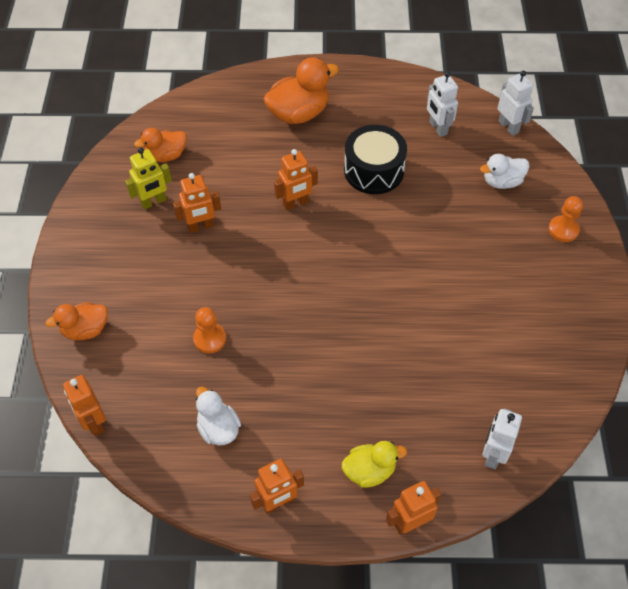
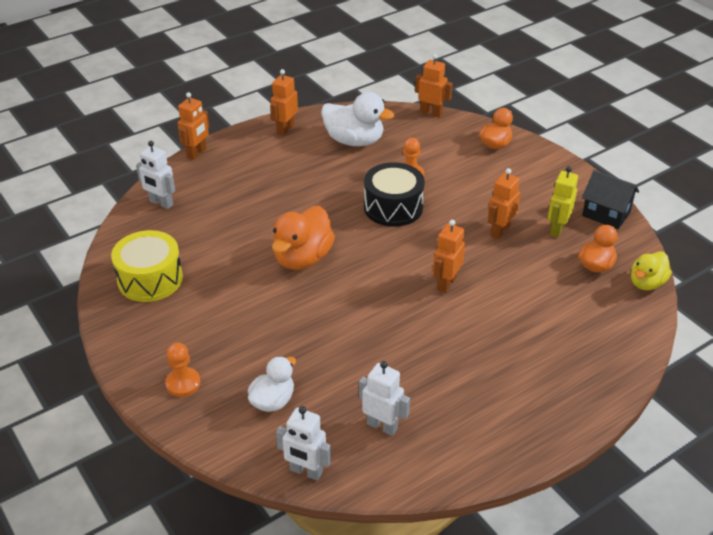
camera: 145 degrees right, 15 degrees down
white duck [196,387,241,446] -> white duck [321,92,394,146], size x1.60
orange duck [263,57,339,124] -> orange duck moved to [272,206,335,270]
yellow duck [342,441,407,488] -> yellow duck moved to [631,251,672,290]
black drum [344,125,407,194] -> black drum moved to [364,162,425,227]
white robot [483,408,522,469] -> white robot turned 135 degrees clockwise [136,141,175,209]
none -> yellow drum [111,230,183,302]
none -> black house [582,170,639,229]

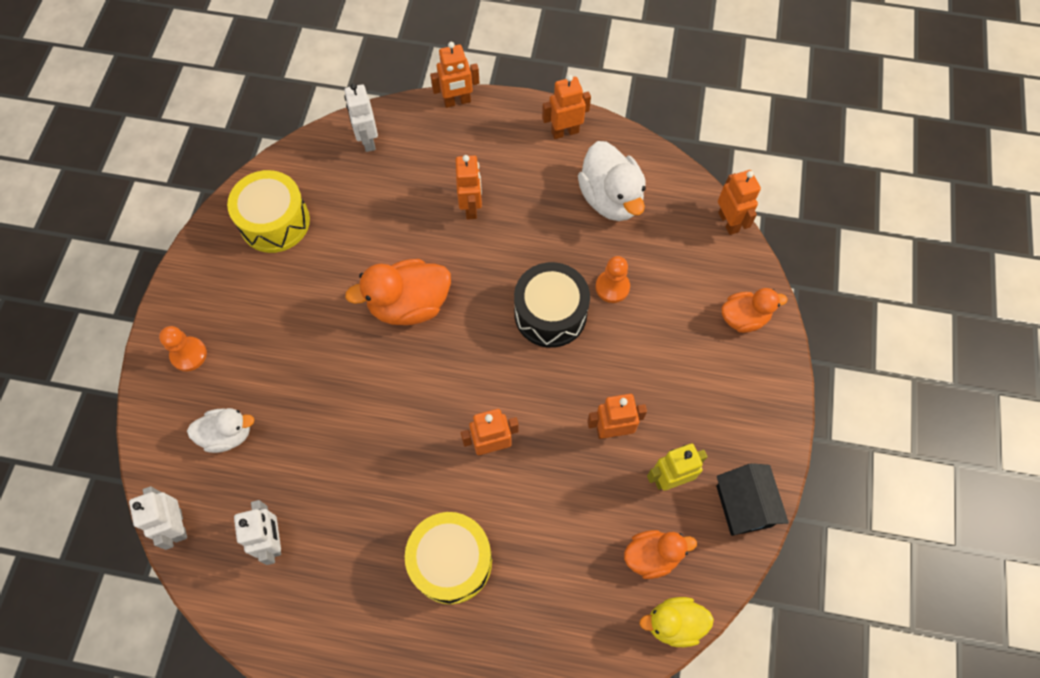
camera: 45 degrees right, 25 degrees up
none -> yellow drum [405,512,492,604]
none -> orange robot [455,155,482,220]

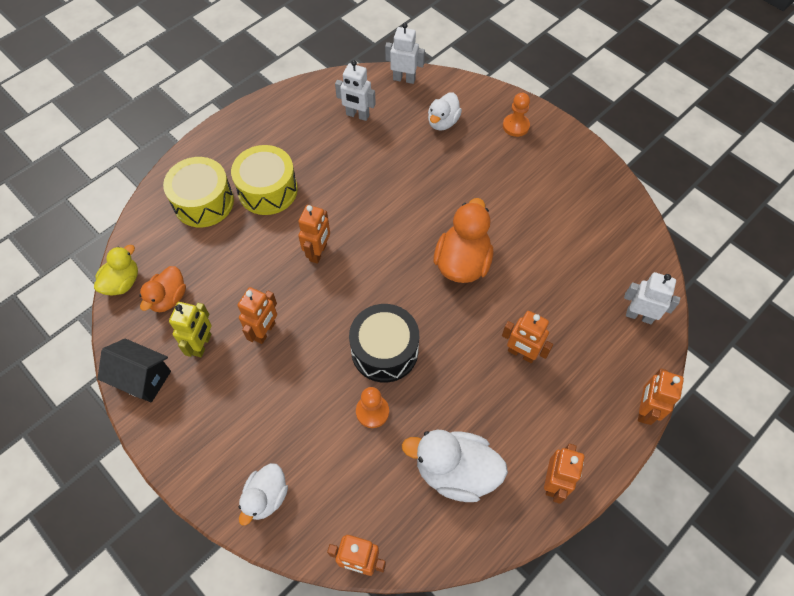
camera: 125 degrees right, 5 degrees down
yellow drum [227,170,310,253] -> yellow drum moved to [163,157,234,227]
orange duck [721,288,787,333] -> white duck [239,463,288,526]

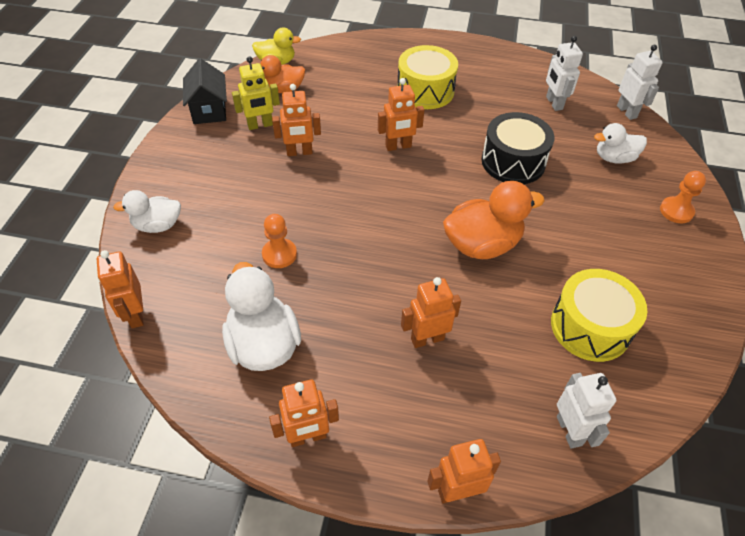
camera: 55 degrees right, 10 degrees down
yellow drum [163,157,234,227] -> yellow drum moved to [551,269,648,362]
black drum [349,304,419,383] -> black drum moved to [481,112,554,184]
orange robot [502,311,553,363] -> orange robot turned 75 degrees clockwise [401,277,461,348]

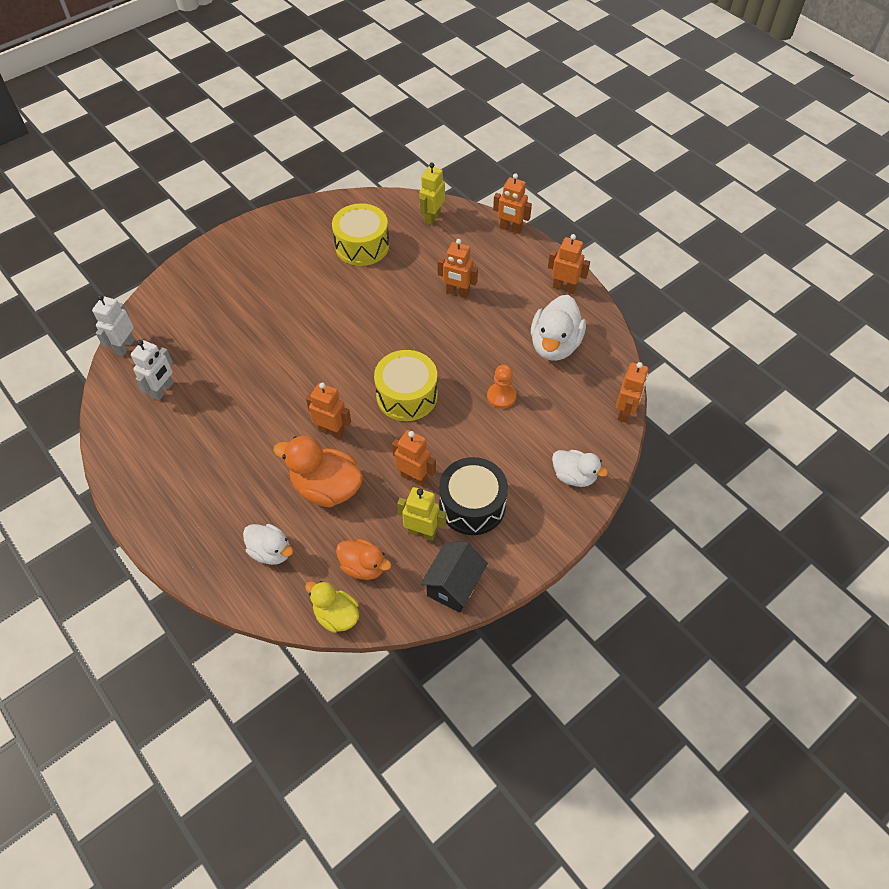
camera: 140 degrees left, 5 degrees up
yellow drum [397,45,458,109] -> yellow drum moved to [374,350,438,421]
orange duck [443,181,545,259] -> orange duck moved to [273,436,363,507]
black drum [481,112,554,184] -> black drum moved to [439,457,508,535]
white robot [557,373,616,449] -> yellow robot [419,162,445,225]
white duck [594,123,647,163] -> white duck moved to [243,524,293,565]
orange pawn [660,171,706,223] -> none

